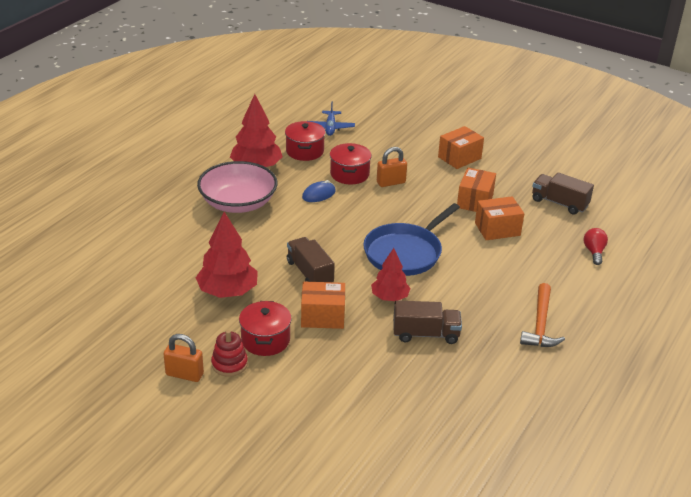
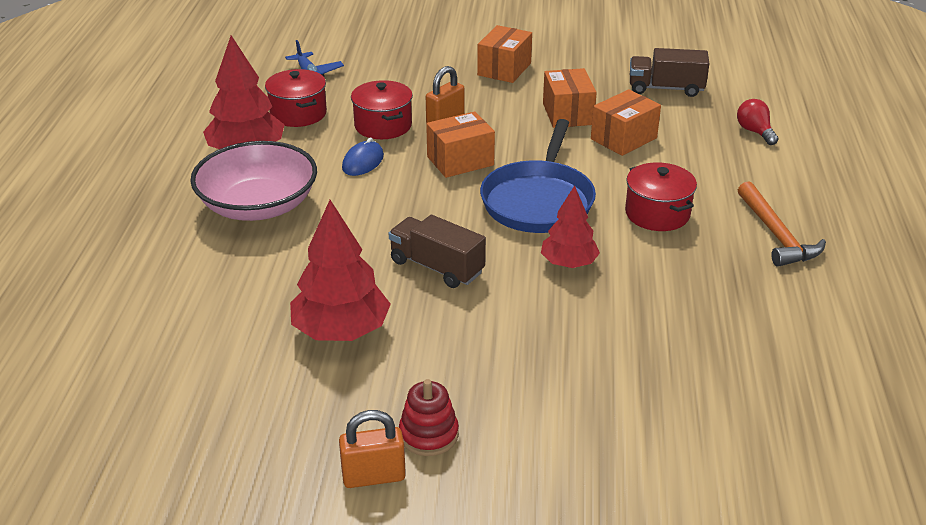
camera: 25 degrees left, 0 degrees up
red pot [239,301,292,356] -> red pot moved to [625,162,697,231]
orange box [301,282,345,329] -> orange box moved to [426,111,495,178]
brown truck [393,300,462,344] -> none

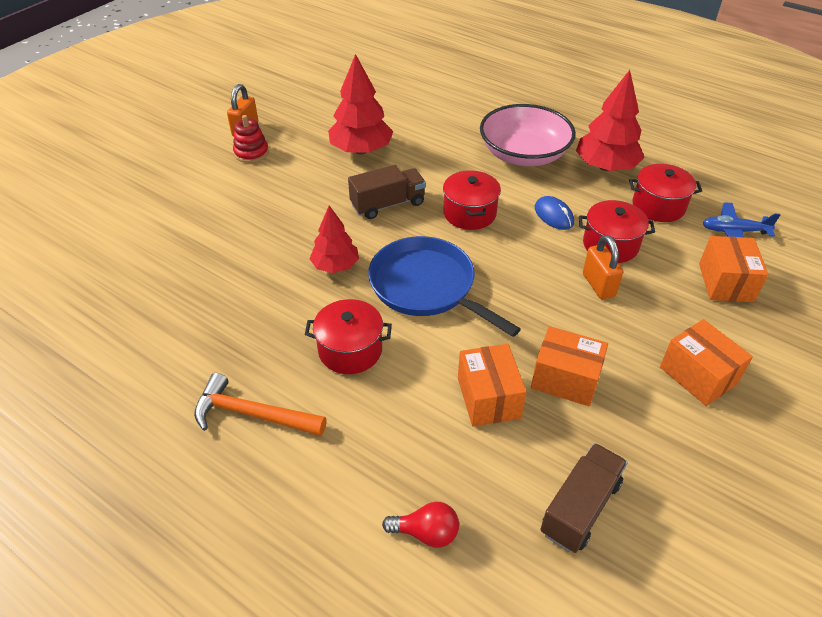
camera: 120 degrees right, 10 degrees up
orange box [426,111,495,178] -> orange box moved to [699,236,769,302]
none -> red pot [443,171,501,230]

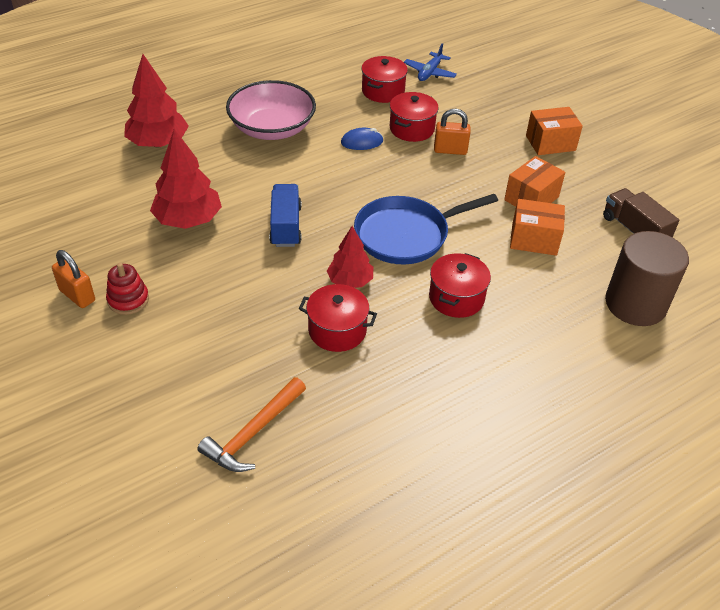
camera: 70 degrees left, 0 degrees up
orange hammer [194,373,327,436] -> orange hammer moved to [198,377,306,472]
brown truck [348,165,426,219] -> blue truck [269,184,302,247]
red light bulb [382,502,459,548] -> brown cylinder [605,231,689,326]
red pot [443,171,501,230] -> red pot moved to [299,284,377,352]
red tree [576,70,645,171] -> red tree moved to [124,54,189,147]
orange box [699,236,769,302] -> none

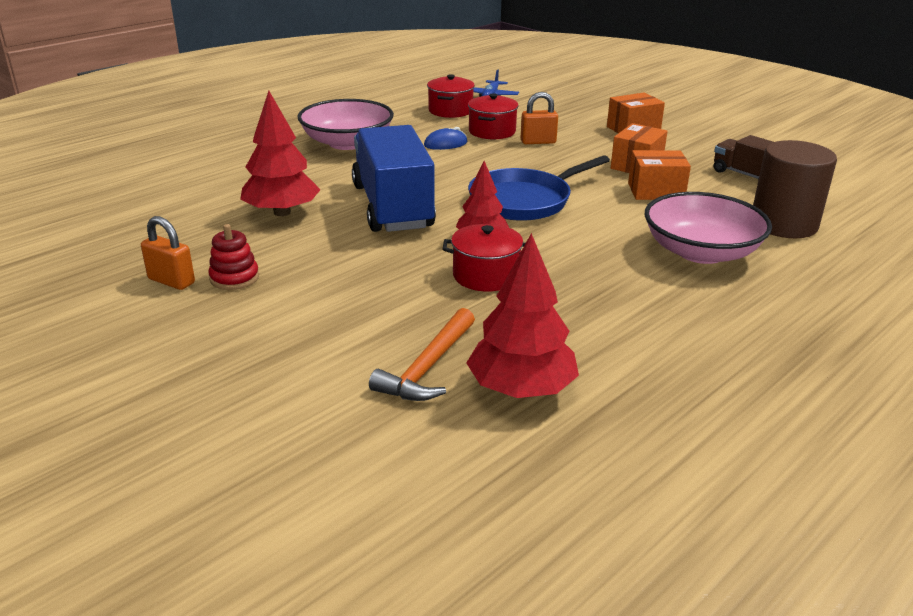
camera: 10 degrees left, 15 degrees down
red tree [124,54,189,147] -> red tree moved to [466,233,579,398]
blue truck [269,184,302,247] -> blue truck [352,125,436,232], size x1.85
red pot [429,253,491,318] -> none
none -> pink bowl [645,192,772,264]

